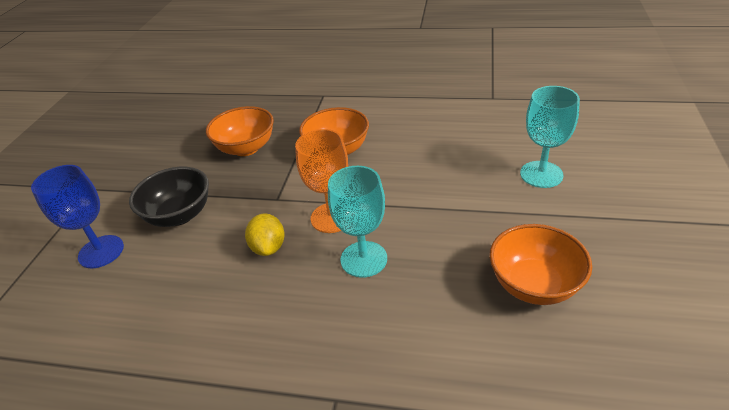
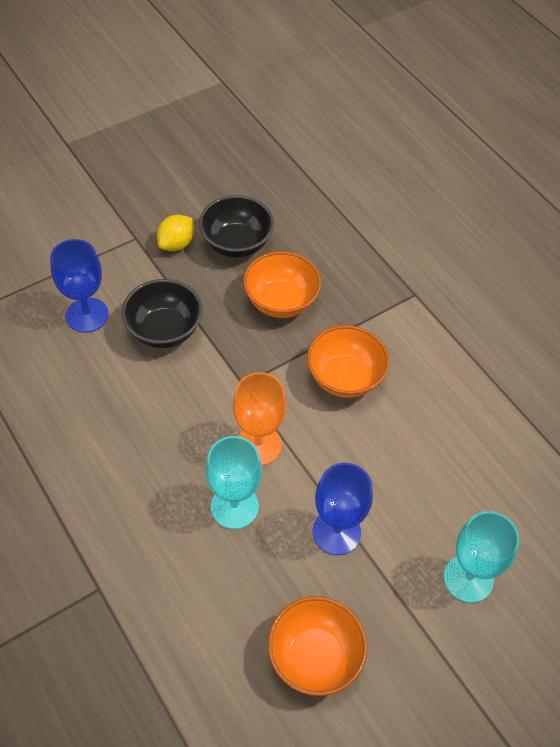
camera: 40 degrees right, 15 degrees up
yellow lemon [245,213,285,256] -> yellow lemon moved to [157,215,194,251]
none -> black bowl [199,195,274,258]
none -> blue goblet [313,463,373,555]

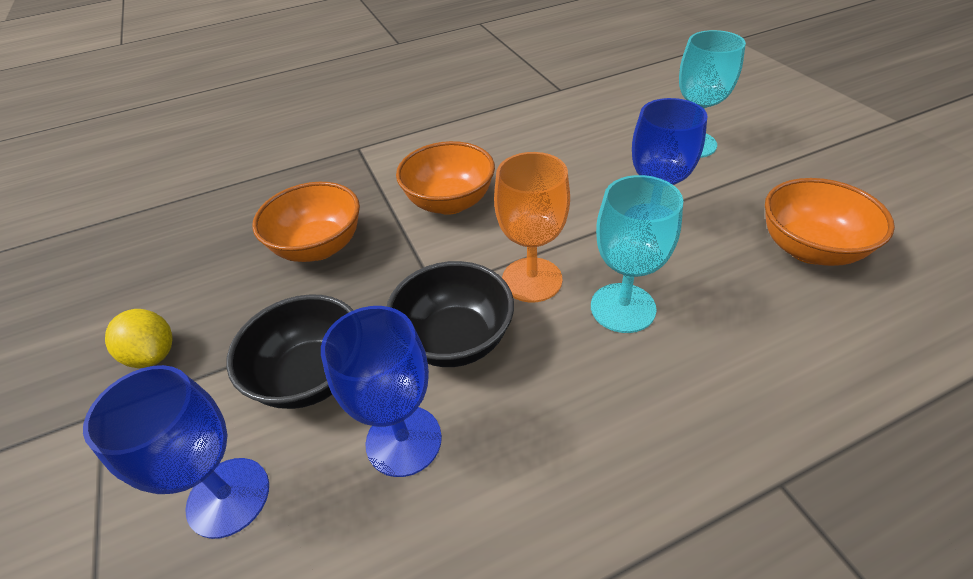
camera: 75 degrees left, 10 degrees down
black bowl [199,195,274,258] -> black bowl moved to [387,261,514,367]
none -> blue goblet [321,306,442,477]

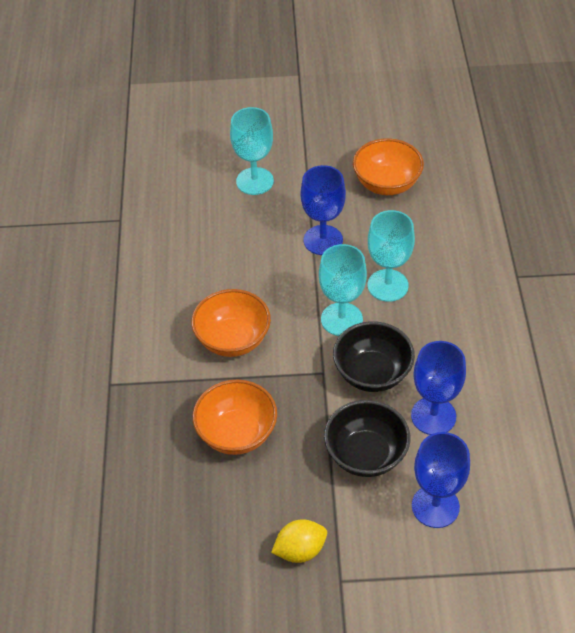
camera: 70 degrees left, 5 degrees up
orange goblet [494,152,570,302] -> turquoise goblet [319,244,367,336]

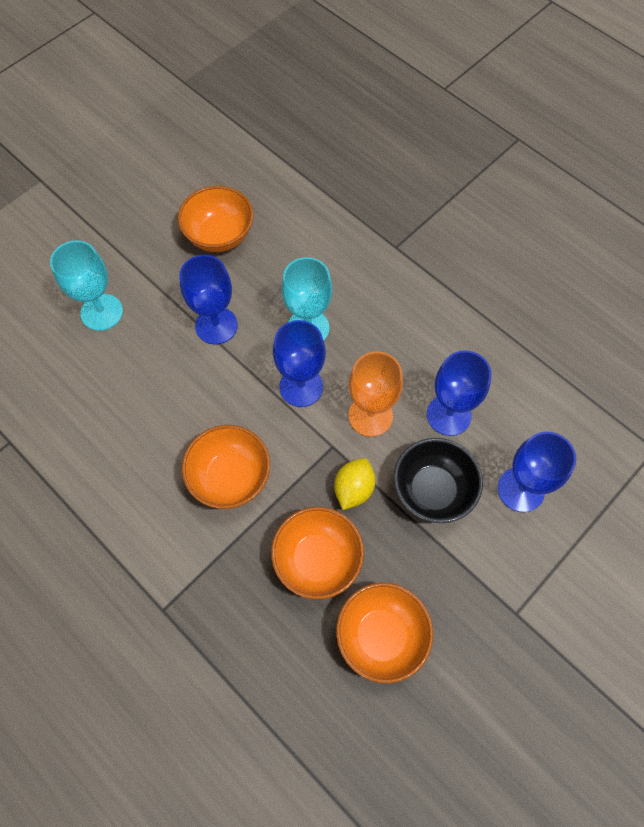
camera: 45 degrees left, 15 degrees up
yellow lemon [271,519,327,563] -> yellow lemon moved to [334,458,375,510]
turquoise goblet [319,244,367,336] -> blue goblet [273,320,326,407]
black bowl [333,321,415,392] -> orange goblet [348,351,403,437]
none -> orange bowl [336,583,433,683]

